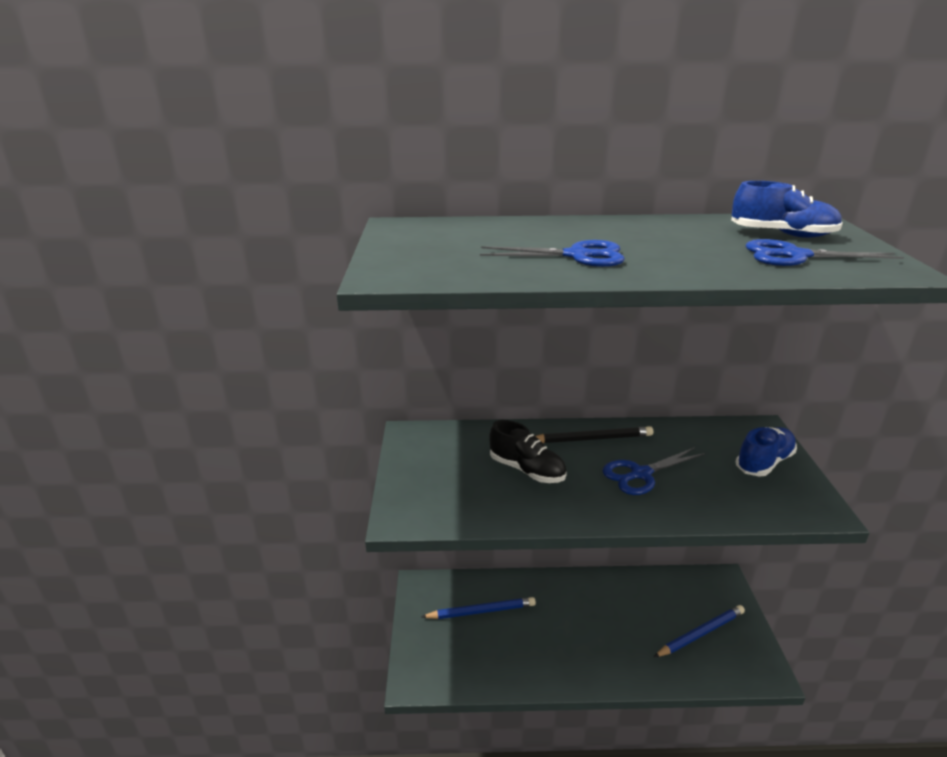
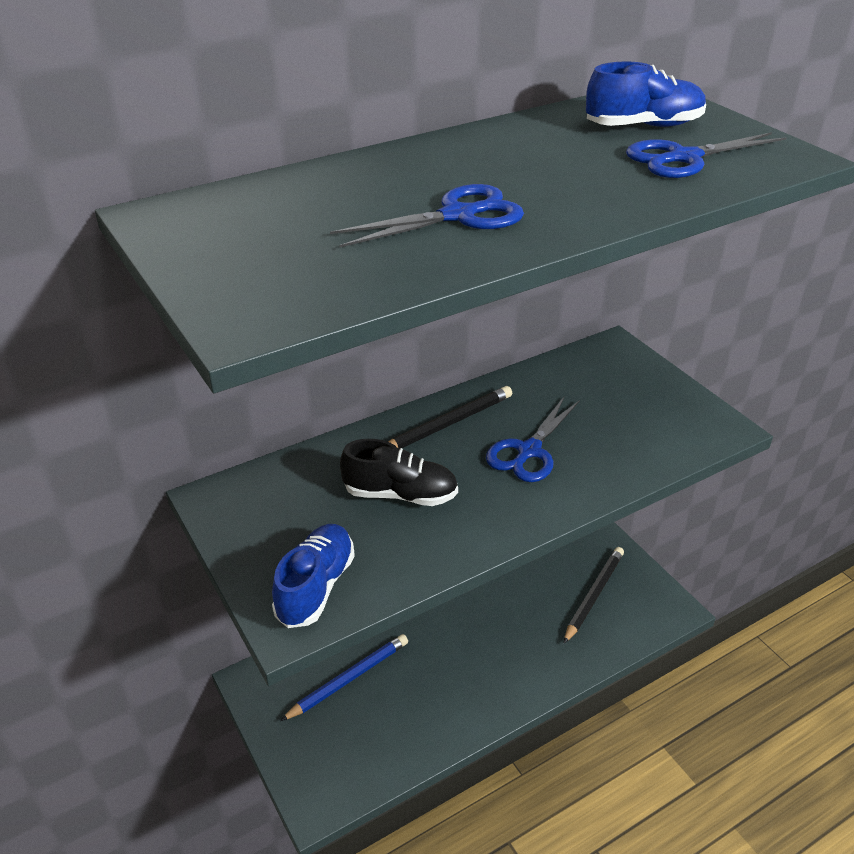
camera: 30 degrees left, 10 degrees up
blue pencil [654,605,745,657] -> black pencil [563,547,624,644]
blue shoe [736,427,797,476] -> blue shoe moved to [272,524,355,628]

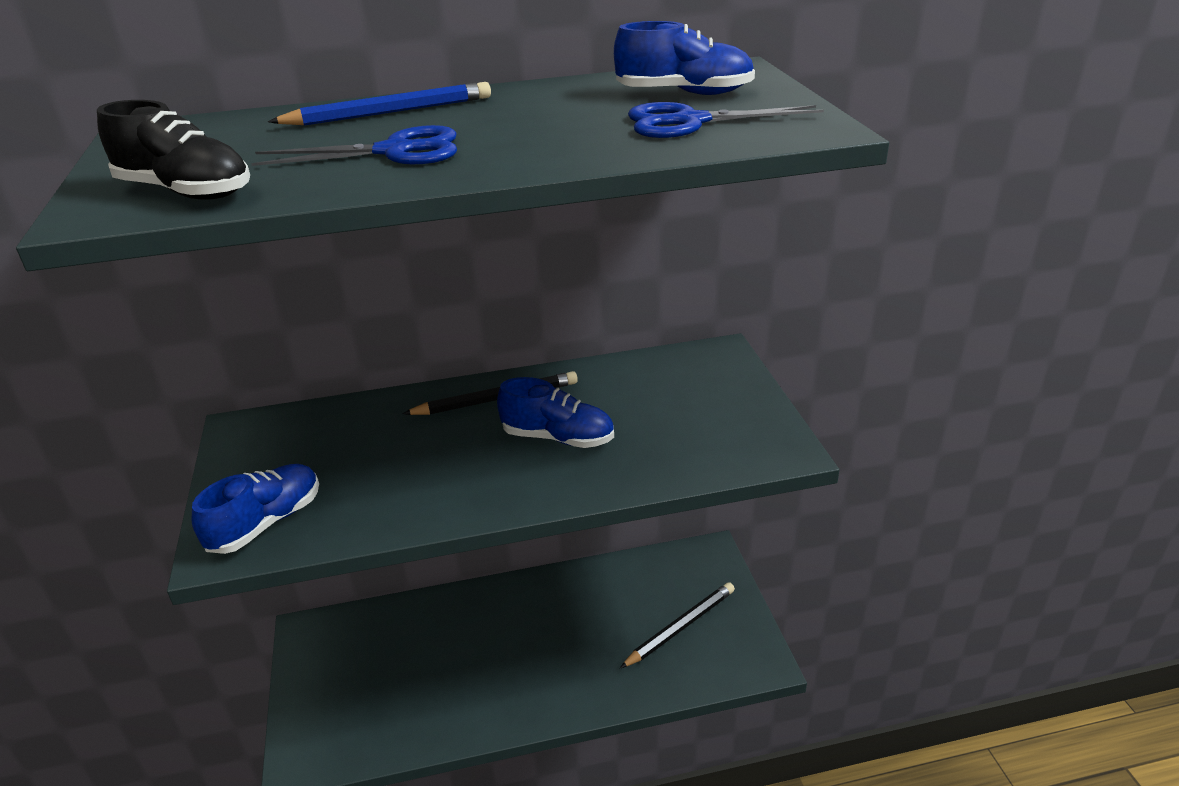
camera: 20 degrees right, 5 degrees down
blue pencil [280,634,408,721] -> blue pencil moved to [268,82,491,125]
black shoe [340,439,458,506] -> black shoe moved to [97,100,250,200]
blue scissors [486,397,580,482] -> blue shoe [497,377,614,448]

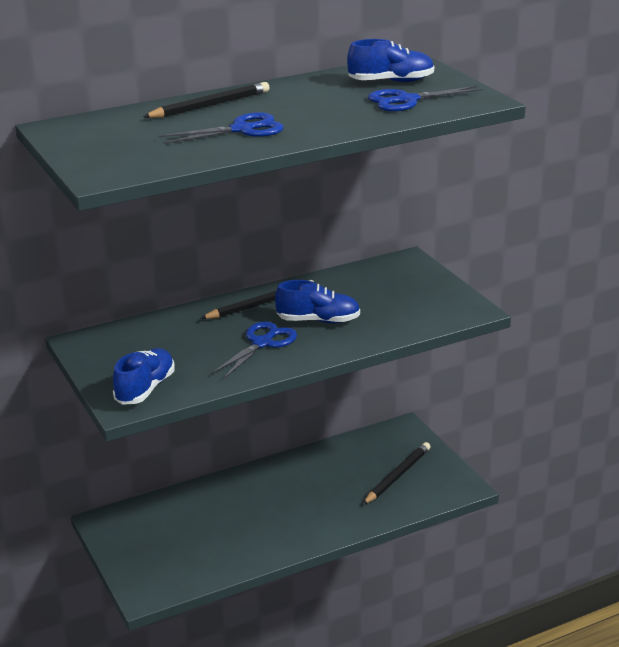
camera: 15 degrees left, 5 degrees down
black shoe [97,100,250,200] -> none
blue pencil [268,82,491,125] -> black pencil [143,82,269,118]
none -> blue scissors [212,321,297,379]

